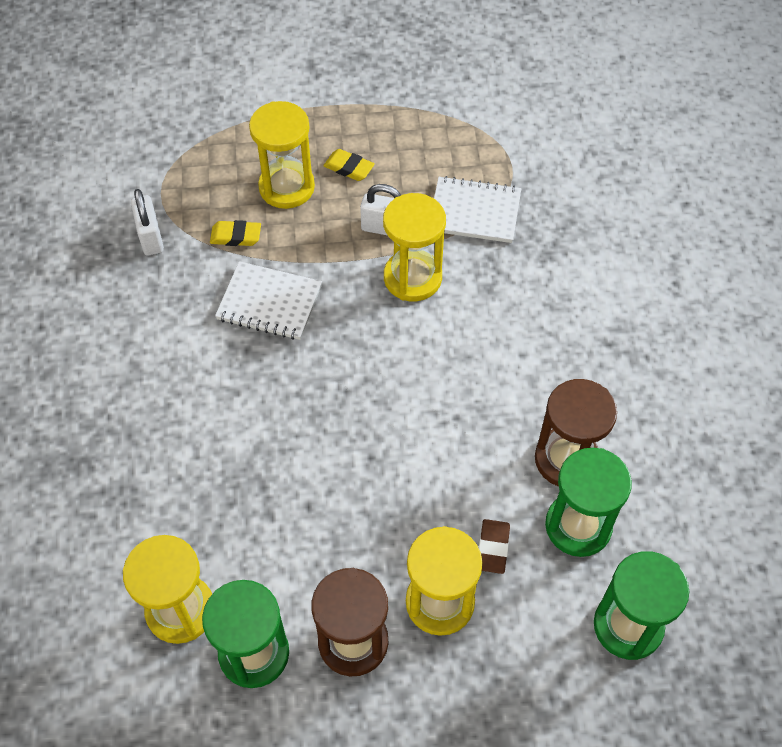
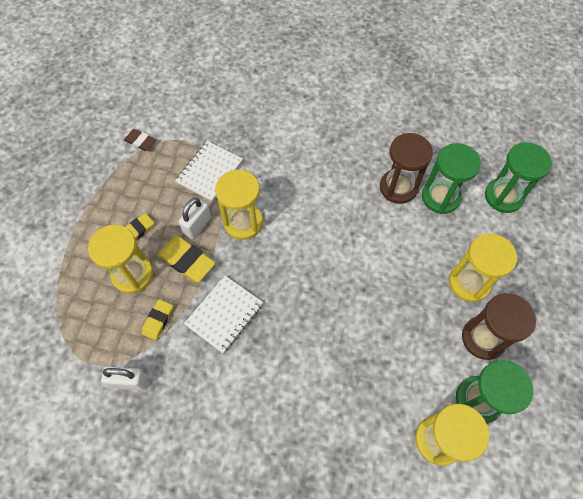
camera: 70 degrees left, 5 degrees up
brown eraser [479,519,510,574] -> brown eraser moved to [124,129,156,151]
none -> yellow eraser [157,236,215,282]

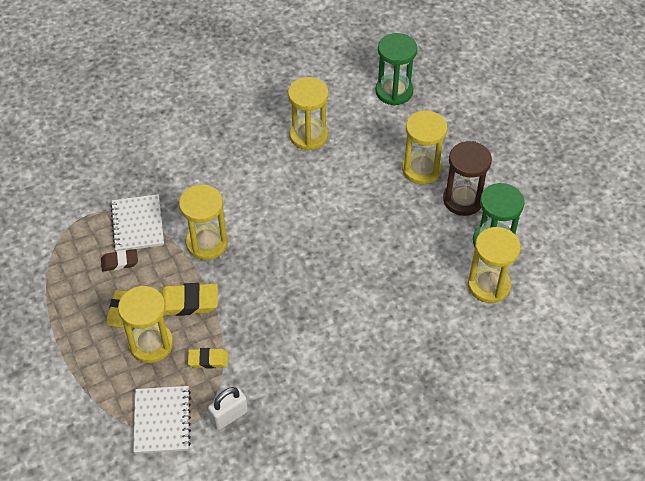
camera: 40 degrees left, 10 degrees down
brown eraser [124,129,156,151] -> brown eraser moved to [101,249,138,272]
yellow eraser [142,299,173,340] -> yellow eraser turned 75 degrees counterclockwise [188,348,228,369]
white padlock [179,198,211,239] -> none
white notebook [184,276,263,353] -> white notebook moved to [133,386,191,454]
brown hourglass [380,133,433,204] -> yellow hourglass [288,77,329,151]
green hourglass [422,143,481,214] -> none

